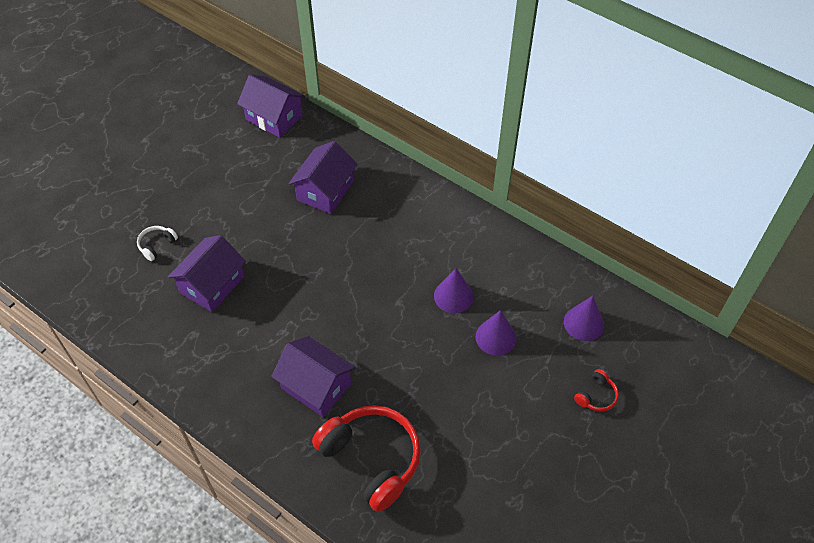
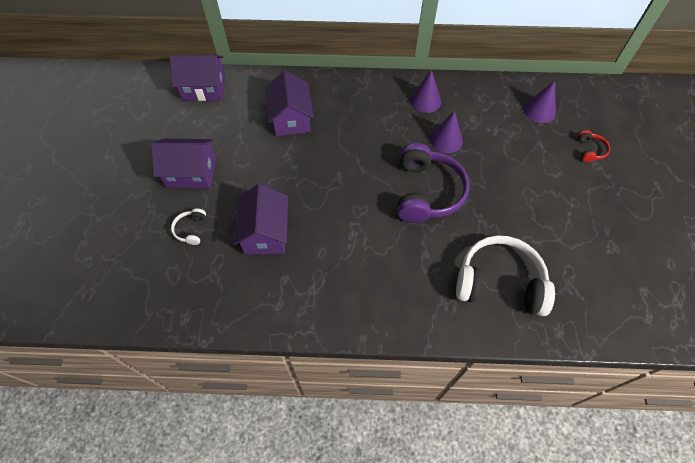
camera: 35 degrees left, 5 degrees up
purple house [271,336,356,417] -> purple house moved to [151,139,216,188]
red headphones [312,405,421,512] -> white headphones [456,235,555,316]
purple cone [476,310,516,355] -> purple cone moved to [410,70,441,113]
none -> purple headphones [397,143,470,223]

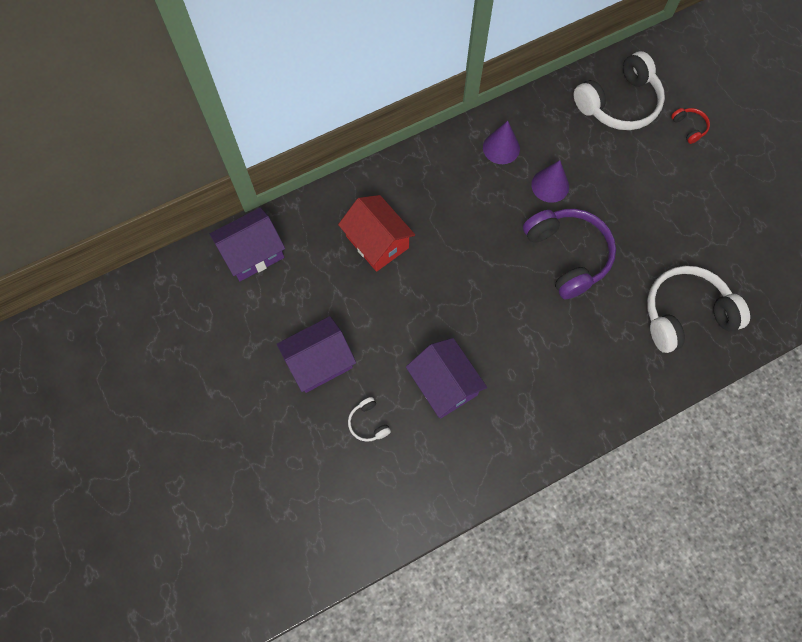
camera: 30 degrees left, 10 degrees up
purple house [265,70,314,136] -> red house [338,195,415,272]
purple cone [524,81,556,123] -> white headphones [574,51,665,130]

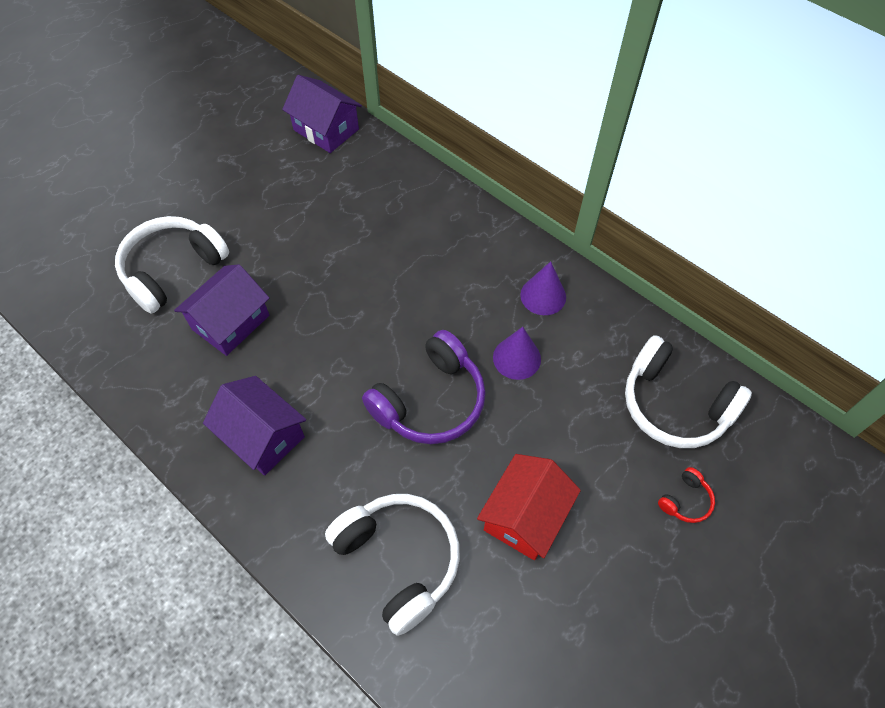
camera: 70 degrees right, 10 degrees down
purple house [277,316,356,393] -> purple house moved to [203,376,306,476]
red house [338,195,415,272] -> red house moved to [477,454,581,560]
white headphones [348,397,391,442] -> white headphones [115,216,229,314], size x2.30

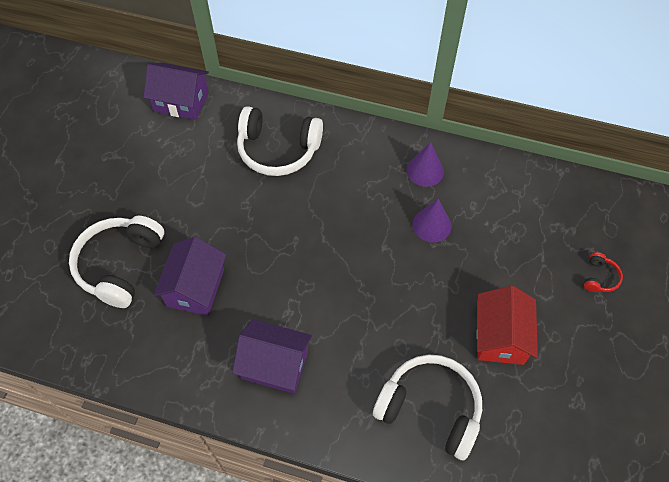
camera: 25 degrees left, 0 degrees up
purple headphones [362,330,486,444] -> none
white headphones [625,335,752,448] -> white headphones moved to [237,106,323,176]

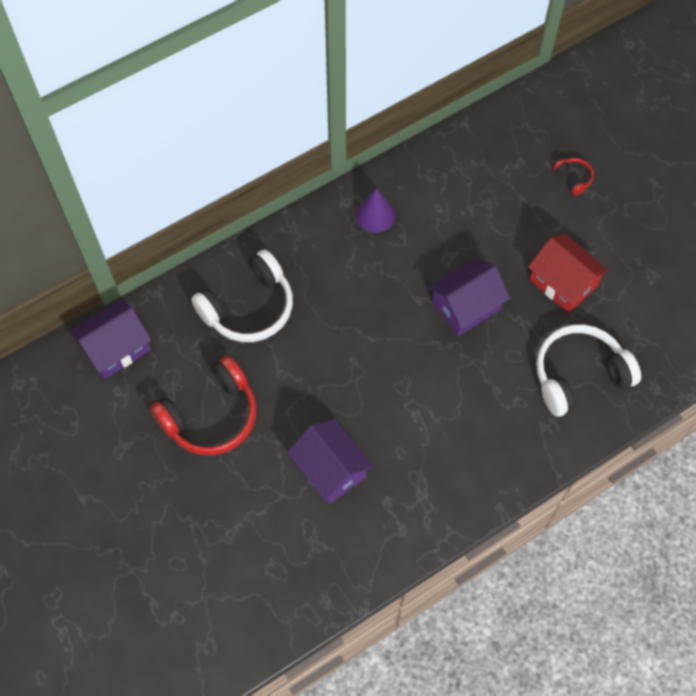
camera: 50 degrees left, 5 degrees up
white headphones [69,216,164,308] -> none
purple house [232,319,312,394] -> purple house moved to [428,258,510,336]
purple cone [412,199,452,242] -> none
none -> red headphones [150,356,257,455]

